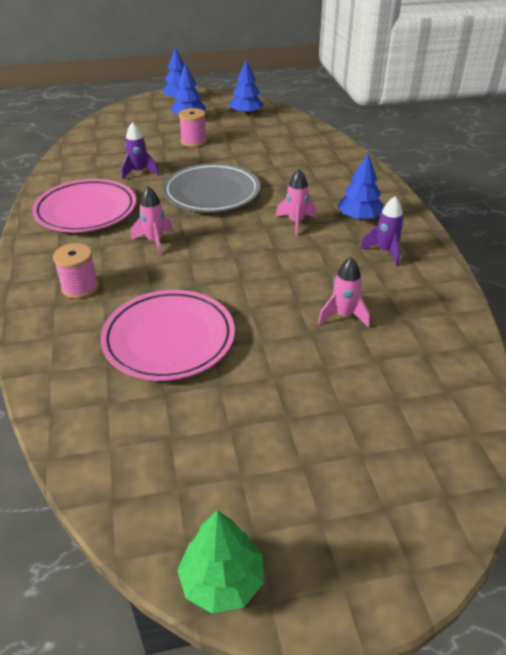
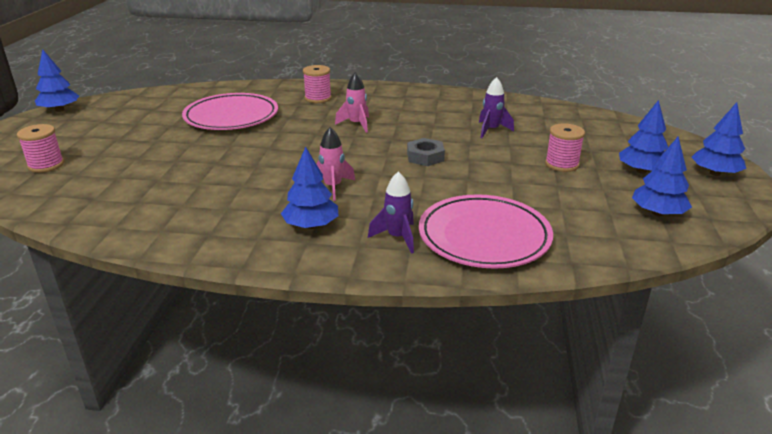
camera: 110 degrees right, 10 degrees down
pink plate [32,179,136,232] -> pink plate moved to [419,194,553,269]
grey plate [163,163,260,212] -> grey nut [407,138,445,166]
green tree [177,510,263,614] -> blue tree [35,49,79,112]
pink rocket [318,257,370,327] -> none
purple rocket [360,196,404,266] -> purple rocket moved to [368,171,414,254]
none -> pink spool [17,124,64,173]

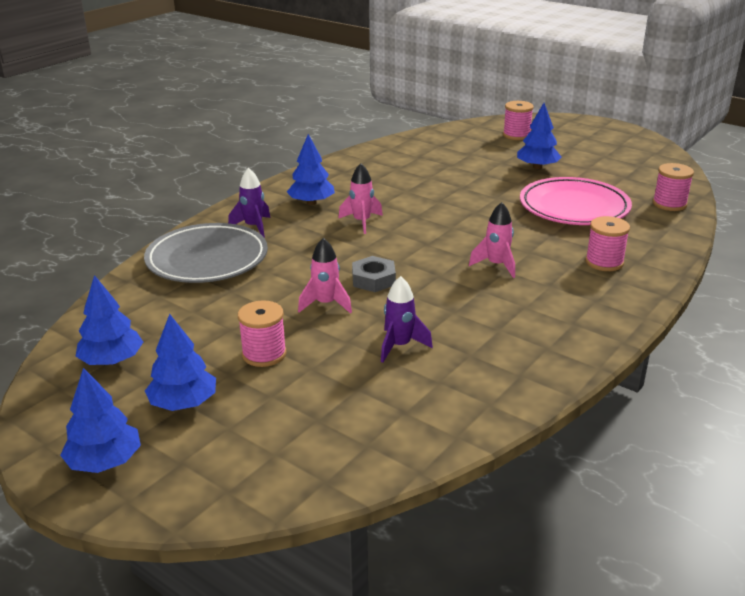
camera: 120 degrees right, 0 degrees up
blue tree [35,49,79,112] -> blue tree moved to [517,103,561,169]
pink plate [419,194,553,269] -> grey plate [144,223,268,283]
none -> pink rocket [298,238,352,314]
none -> pink spool [653,163,694,211]

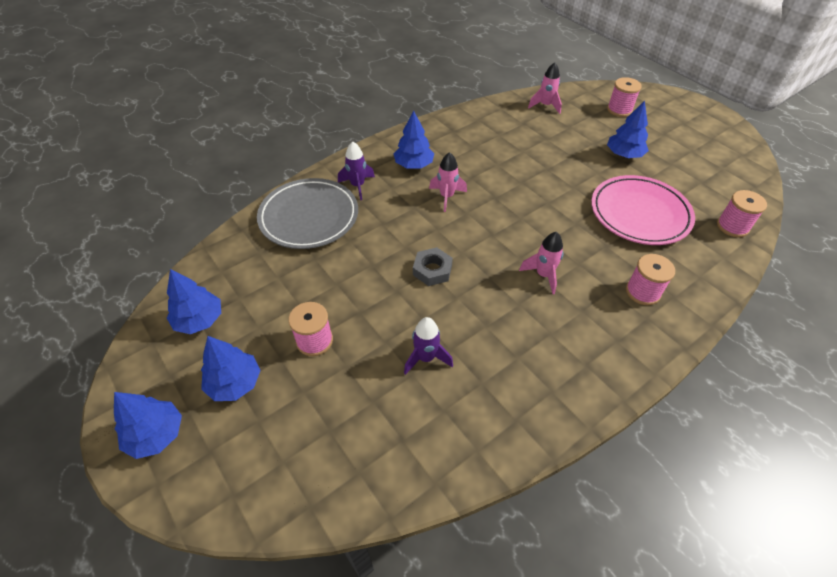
camera: 15 degrees right, 20 degrees up
pink rocket [298,238,352,314] -> pink rocket moved to [528,63,562,114]

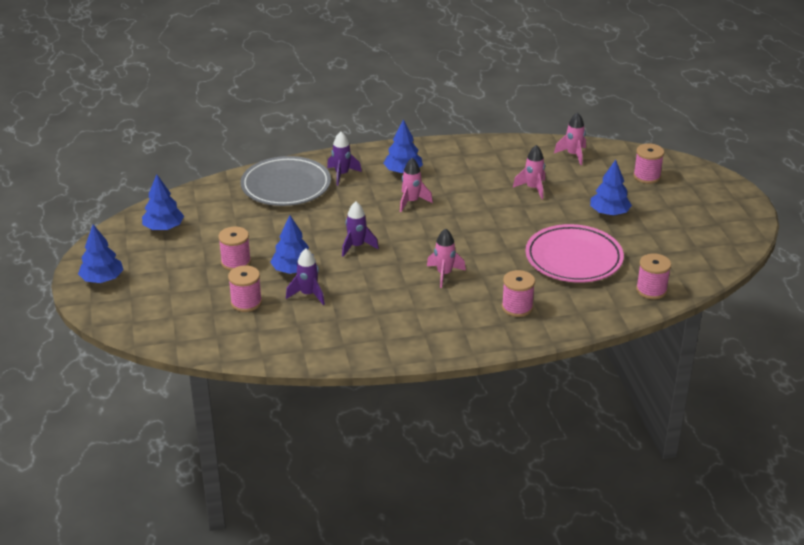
camera: 25 degrees right, 15 degrees down
blue tree [201,336,261,401] -> blue tree moved to [270,215,314,274]
grey nut [413,247,453,286] -> purple rocket [342,202,379,257]
none -> pink spool [228,265,262,312]
none -> pink rocket [513,145,545,199]

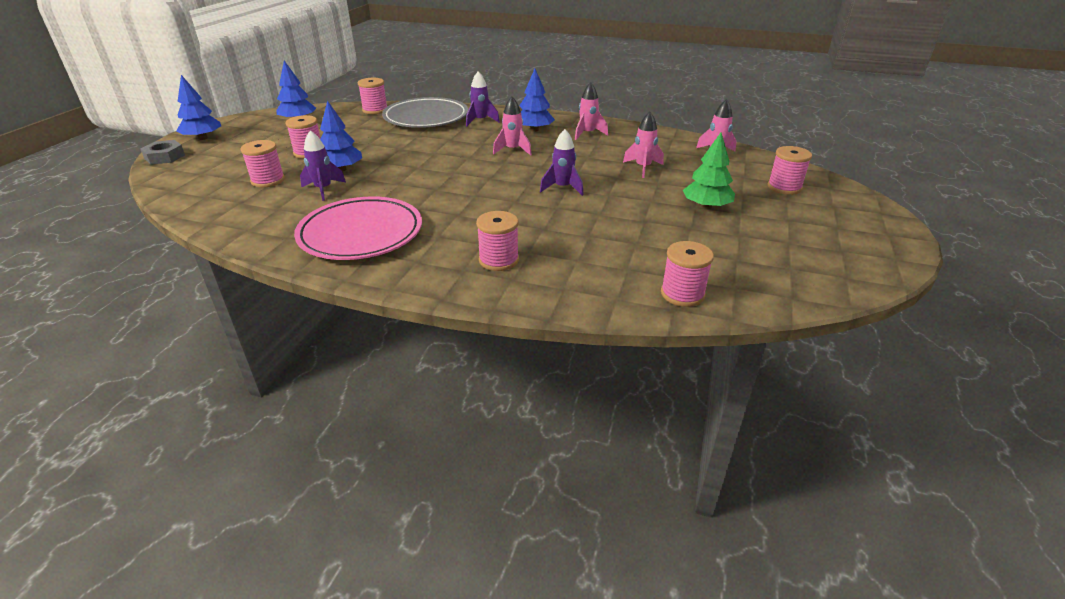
camera: 30 degrees right, 0 degrees up
purple rocket [342,202,379,257] -> purple rocket moved to [540,129,583,196]
pink rocket [427,228,466,288] -> pink rocket moved to [575,82,608,140]
pink plate [525,224,624,283] -> pink plate moved to [294,196,422,260]
blue tree [590,160,632,216] -> green tree [683,132,735,209]
none -> grey nut [140,140,185,165]
none -> pink spool [358,78,387,114]

